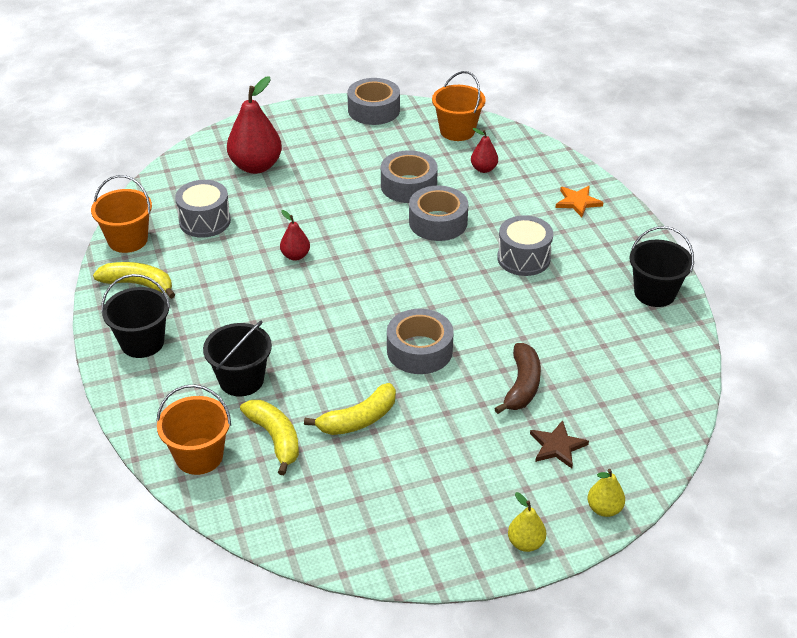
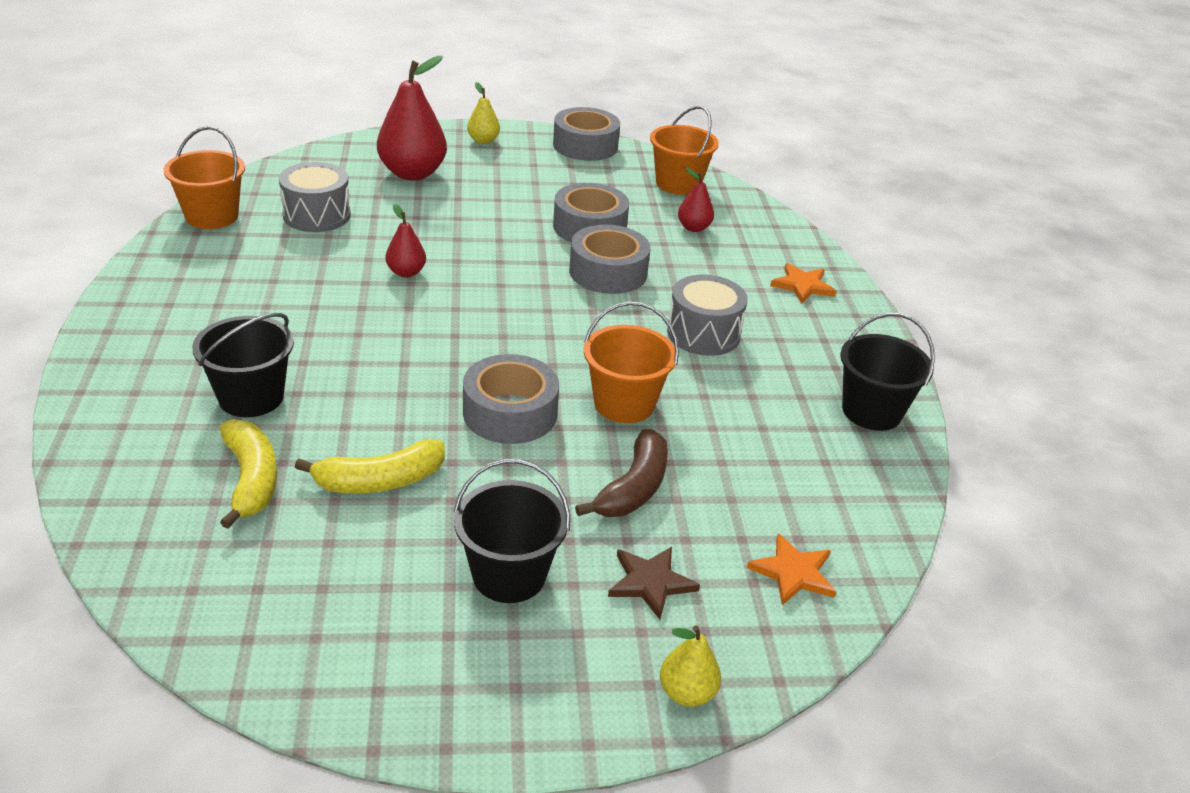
camera: 10 degrees right, 5 degrees down
yellow banana [93,262,176,299] -> none
black bucket [101,274,170,358] -> black bucket moved to [454,459,570,603]
orange bucket [156,384,231,475] -> orange bucket moved to [584,302,679,423]
yellow pear [508,492,546,552] -> yellow pear moved to [467,82,500,144]
none -> orange star [747,533,837,605]

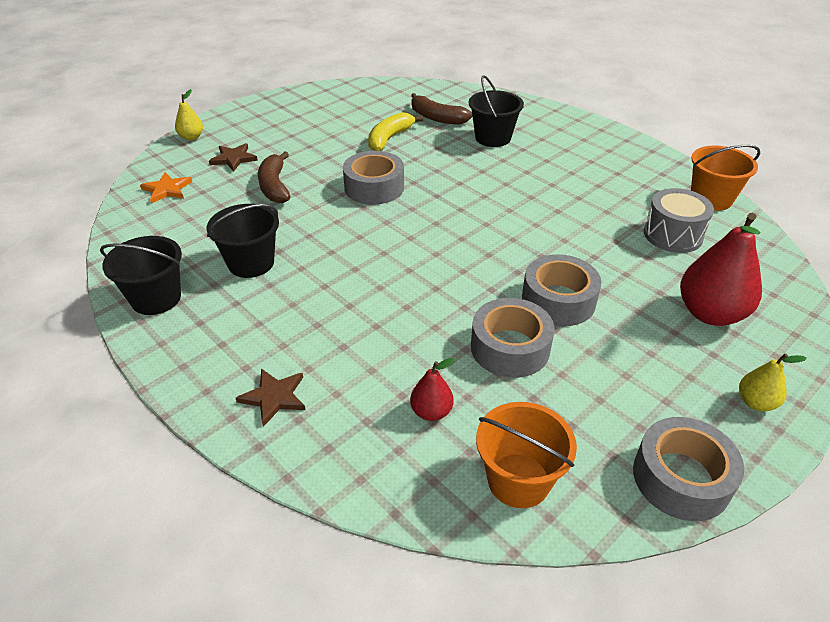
camera: 145 degrees right, 5 degrees up
yellow banana [220,419,277,529] -> brown banana [411,93,472,125]
red pear [386,204,426,277] -> none
black bucket [454,459,570,603] -> black bucket moved to [207,204,279,278]
grey tape [569,225,651,294] -> grey tape moved to [522,254,602,326]
orange bucket [584,302,679,423] -> none
grey drum [667,275,748,356] -> none
orange star [770,263,836,304] -> brown star [236,368,306,427]

